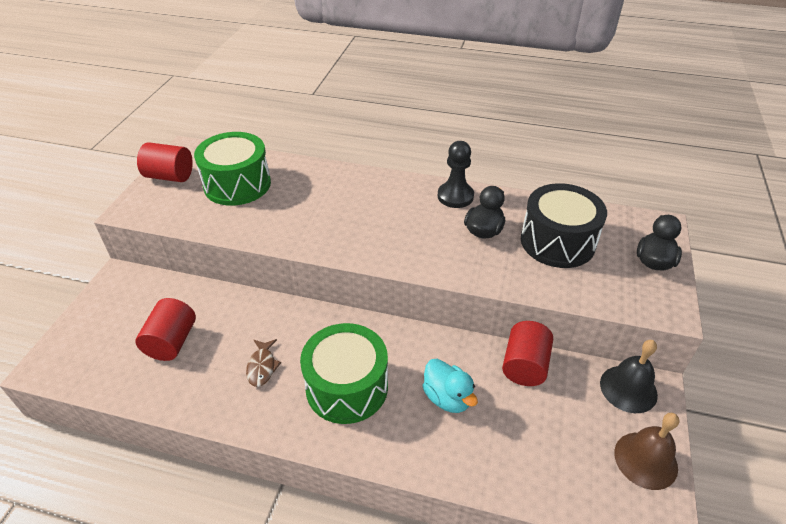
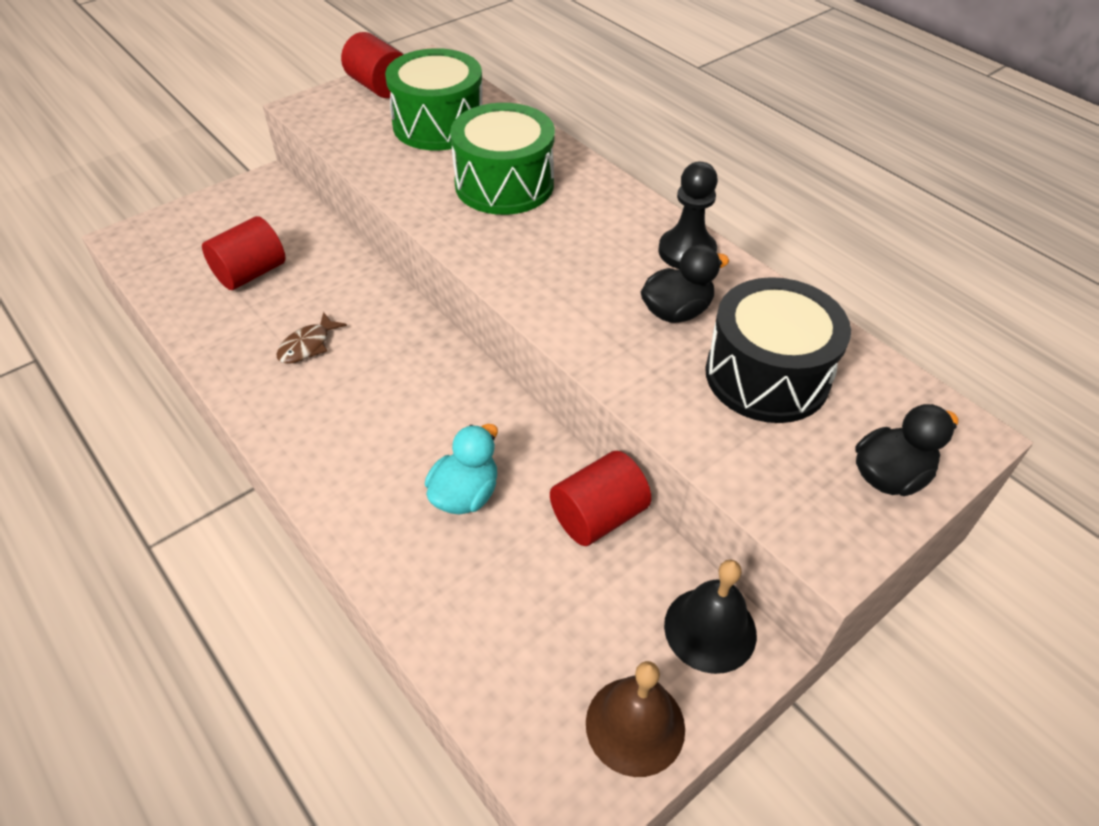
camera: 35 degrees right, 5 degrees up
green drum [300,323,388,424] -> green drum moved to [450,103,555,215]
turquoise duck [422,359,478,413] -> turquoise duck turned 150 degrees counterclockwise [425,424,498,515]

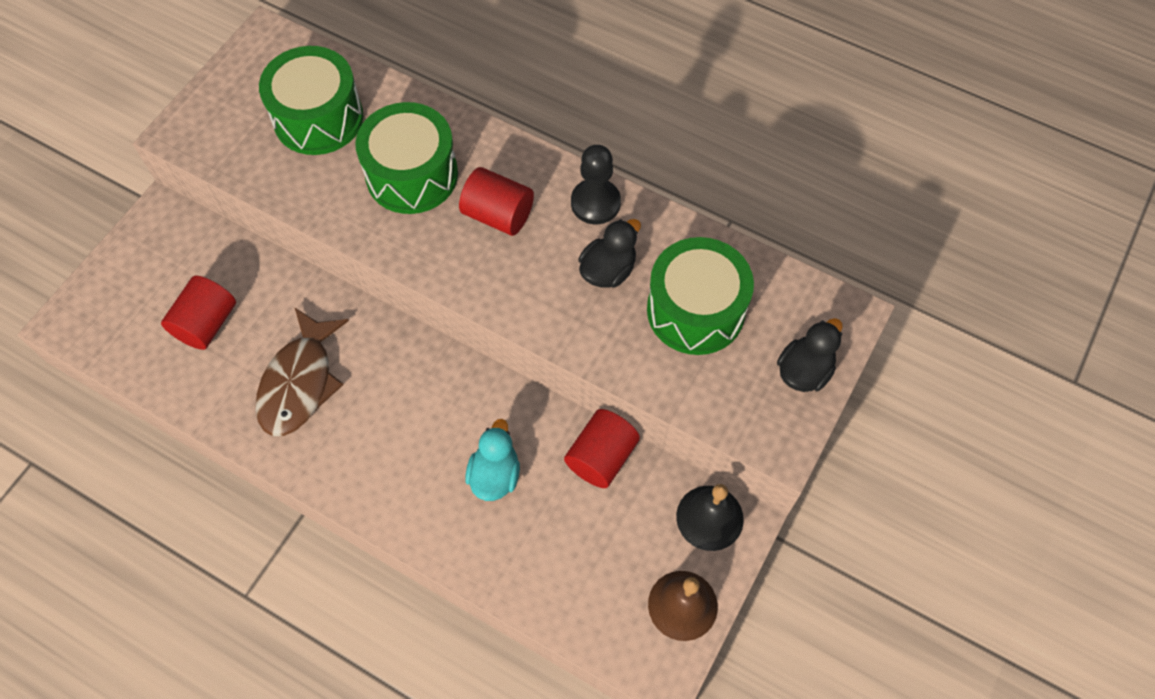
camera: 20 degrees left, 15 degrees up
brown fish [277,312,347,364] -> brown fish [255,308,349,436], size x2.02
red cylinder [341,32,404,98] -> red cylinder moved to [459,167,534,236]
black drum [705,277,851,423] -> green drum [647,237,754,355]

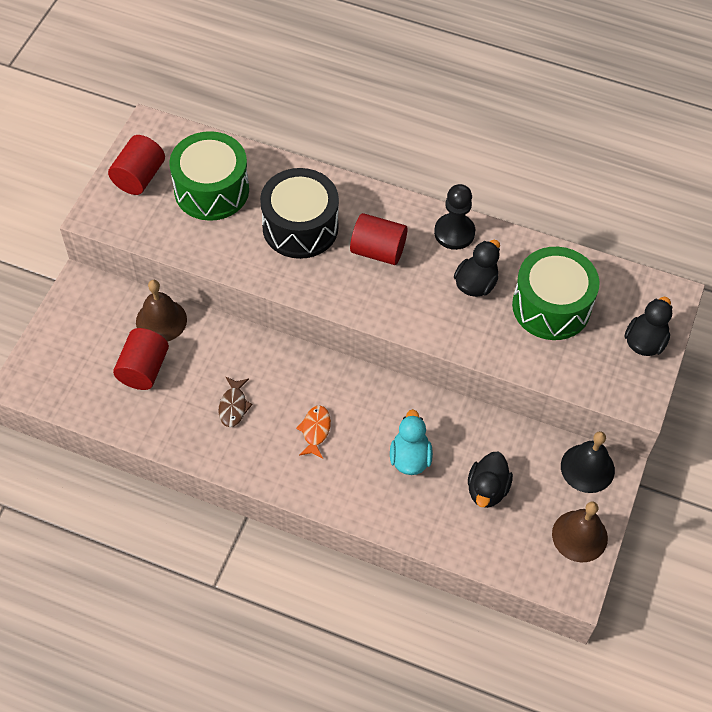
camera: 10 degrees left, 5 degrees down
brown fish [255,308,349,436] -> brown fish [219,377,253,427], size x0.49
green drum [355,102,458,214] -> black drum [260,168,339,259]
red cylinder [564,409,640,488] -> red cylinder moved to [108,135,165,195]
none -> brown bell [136,280,187,342]
none -> orange fish [296,406,331,459]
none -> black duck [468,452,513,508]

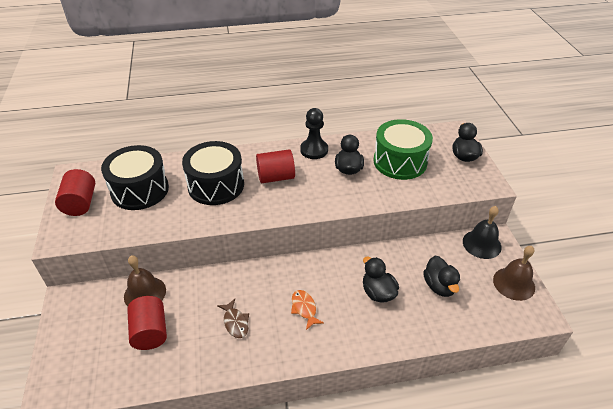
camera: 30 degrees left, 15 degrees down
green drum [170,131,249,221] -> black drum [101,145,169,210]
turquoise duck [390,409,433,475] -> black duck [363,257,399,303]

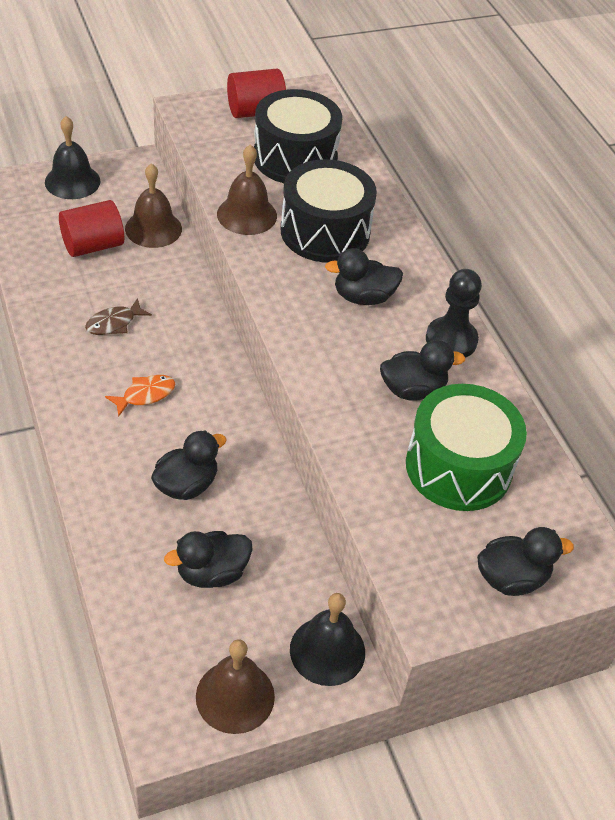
camera: 75 degrees right, 5 degrees up
red cylinder [256,149,295,183] -> black duck [325,248,403,305]
none -> black bell [45,116,100,199]
none -> brown bell [217,144,277,235]

